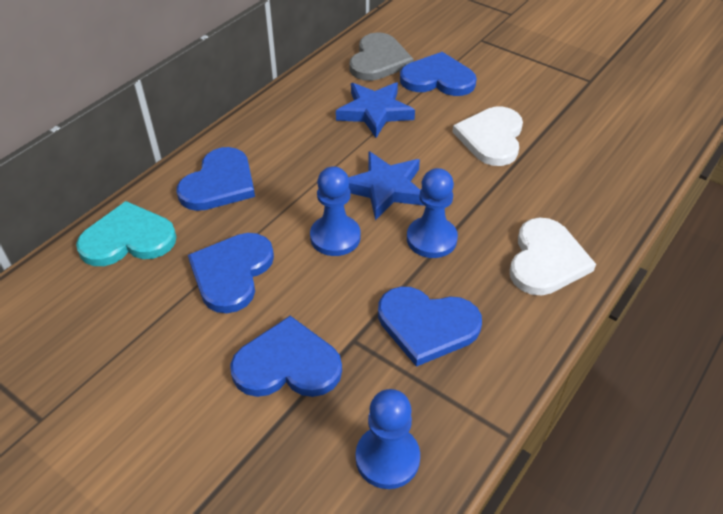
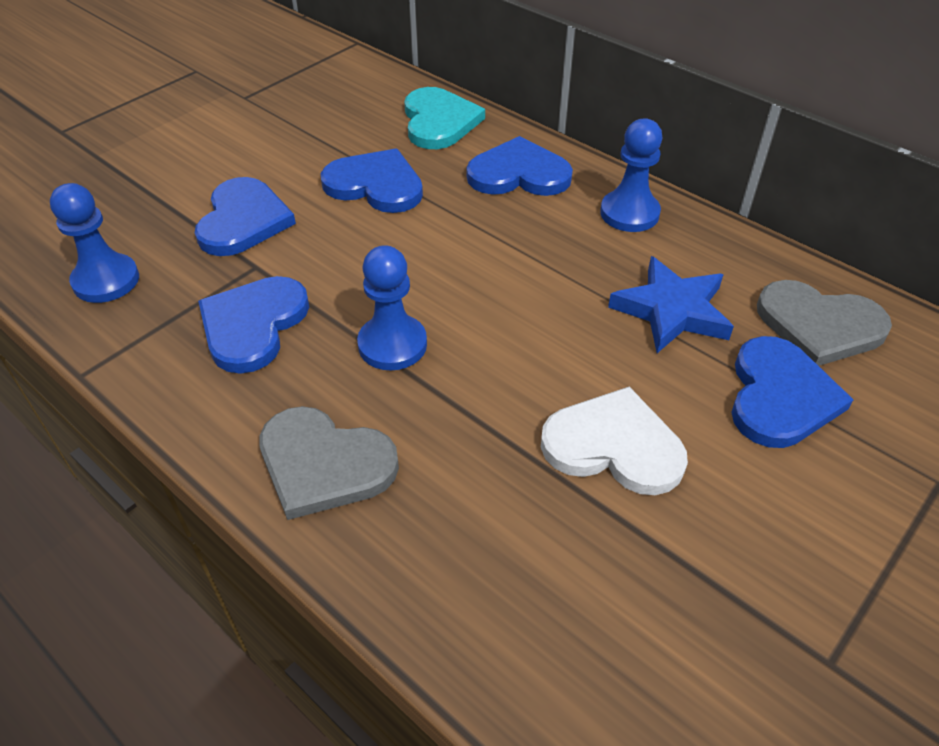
camera: 95 degrees right, 0 degrees up
blue heart [177,147,255,211] -> blue heart turned 150 degrees clockwise [467,136,573,196]
blue pawn [310,166,361,256] -> blue pawn moved to [600,118,663,232]
blue star [348,151,425,220] -> none
white heart [510,218,596,296] -> grey heart [259,406,399,520]

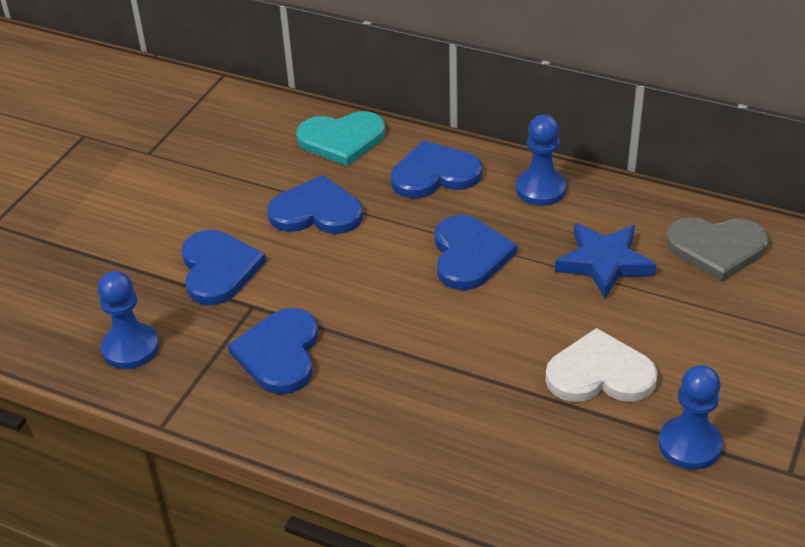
camera: 15 degrees left, 5 degrees down
grey heart [259,406,399,520] -> none
blue pawn [357,245,427,370] -> blue pawn moved to [658,365,723,470]
turquoise heart [404,87,485,149] -> turquoise heart turned 105 degrees clockwise [296,111,386,166]
blue heart [731,336,854,448] -> blue heart moved to [434,215,517,290]

